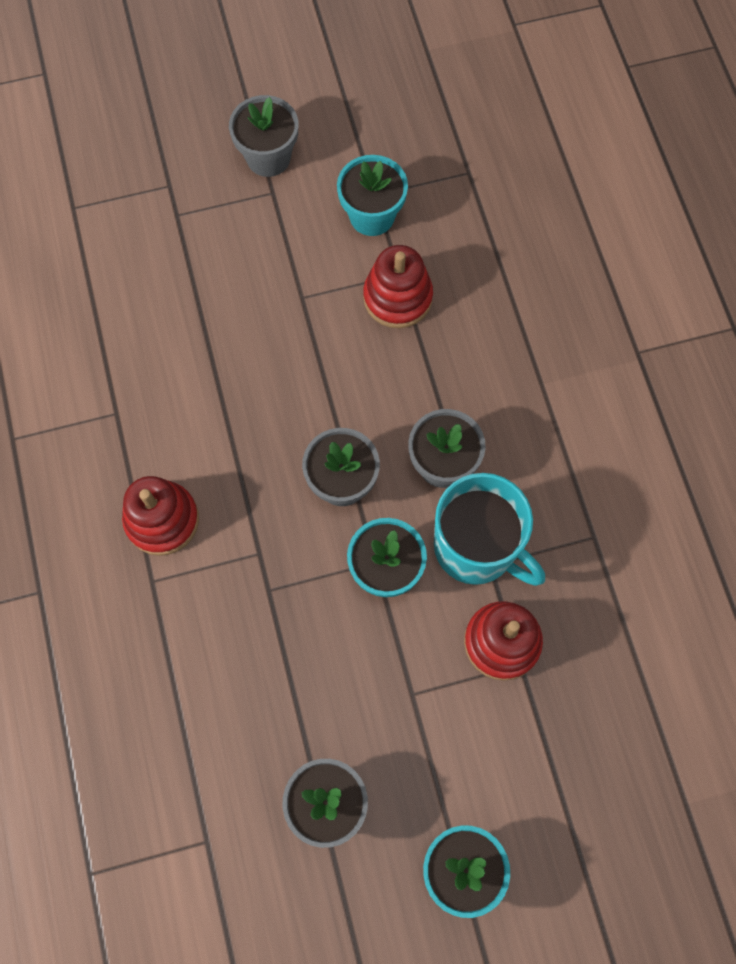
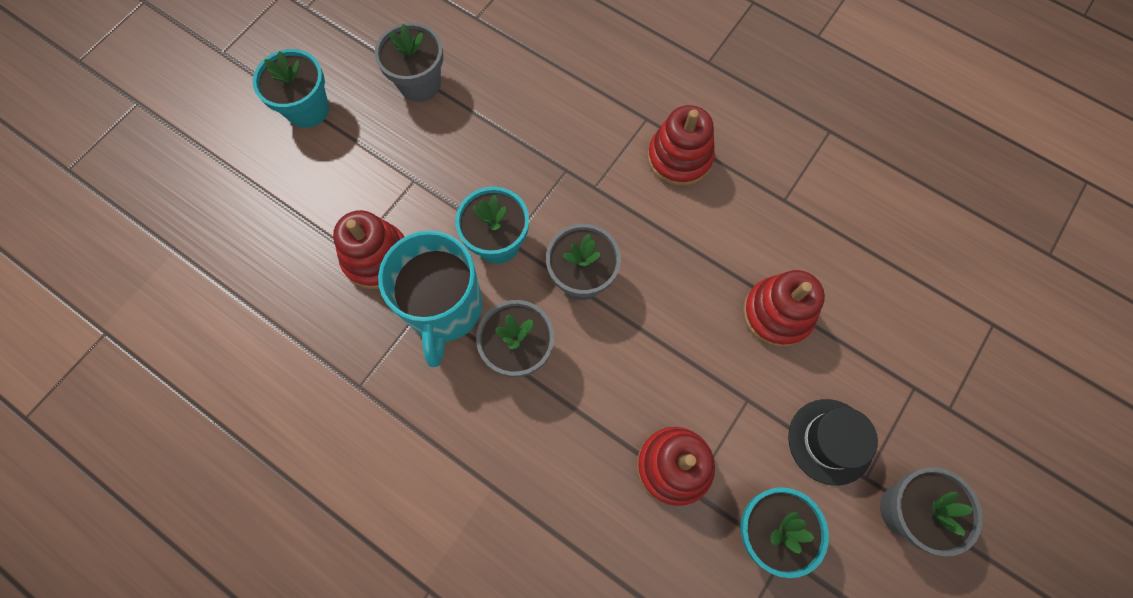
camera: 140 degrees right, 0 degrees up
turquoise mug [434,473,545,586] -> turquoise mug turned 90 degrees counterclockwise [378,231,483,367]
none -> red stacking toy [743,270,825,347]
none -> black hat [788,399,878,486]

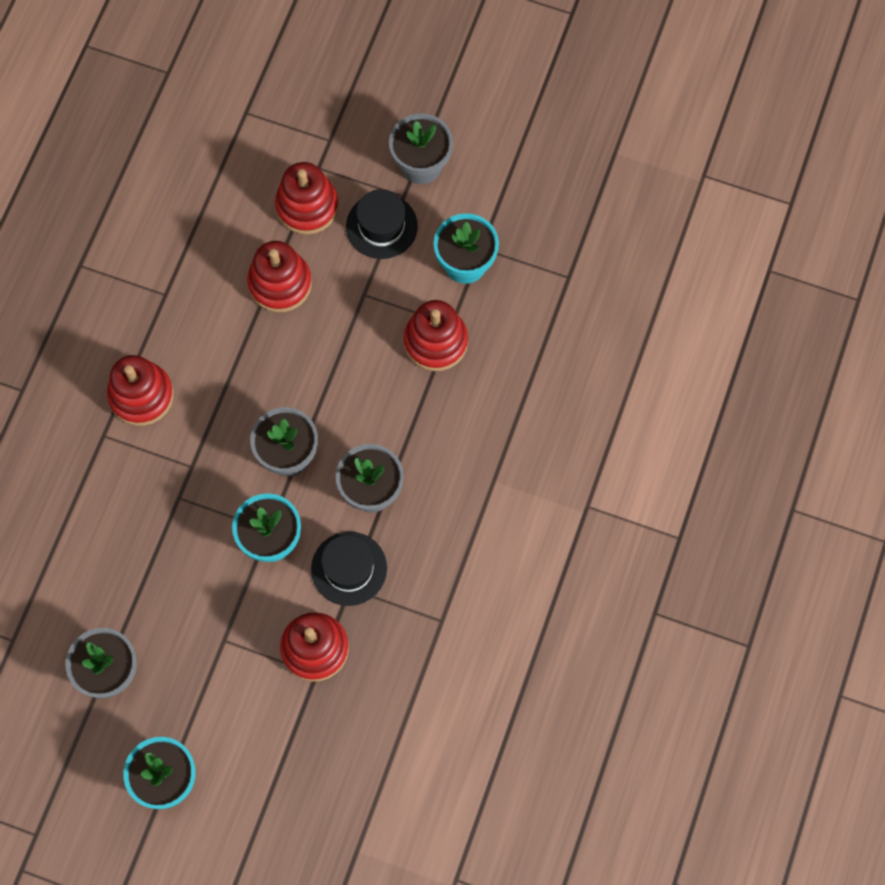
camera: 105 degrees left, 0 degrees up
turquoise mug [378,231,483,367] -> black hat [311,532,387,606]
none -> red stacking toy [275,162,339,235]

